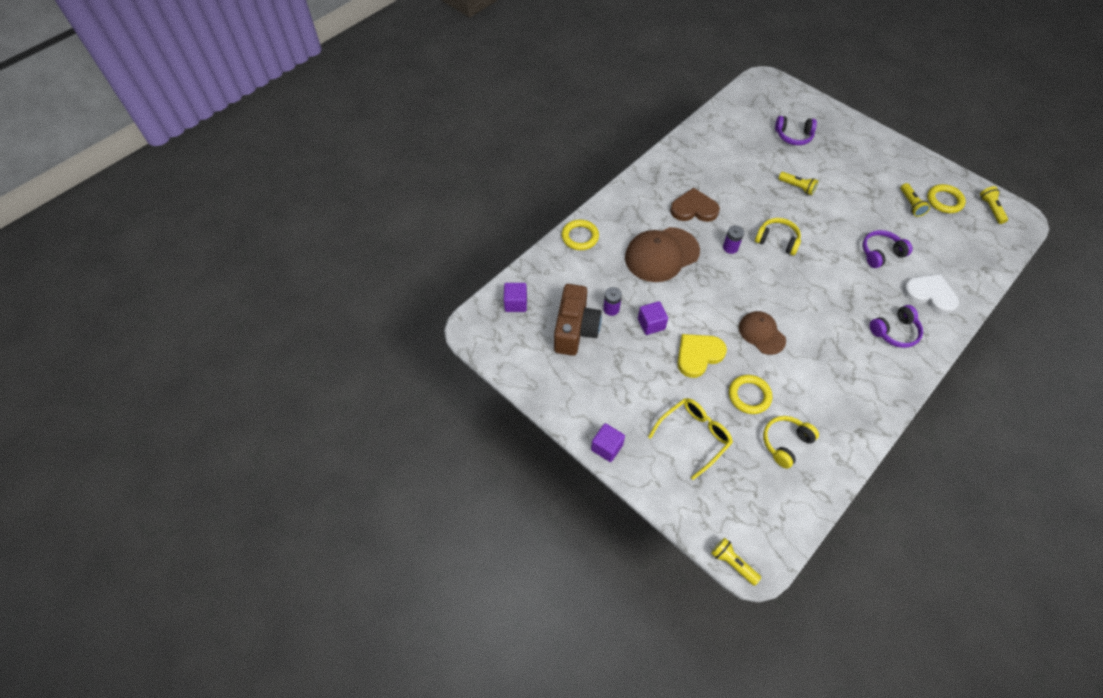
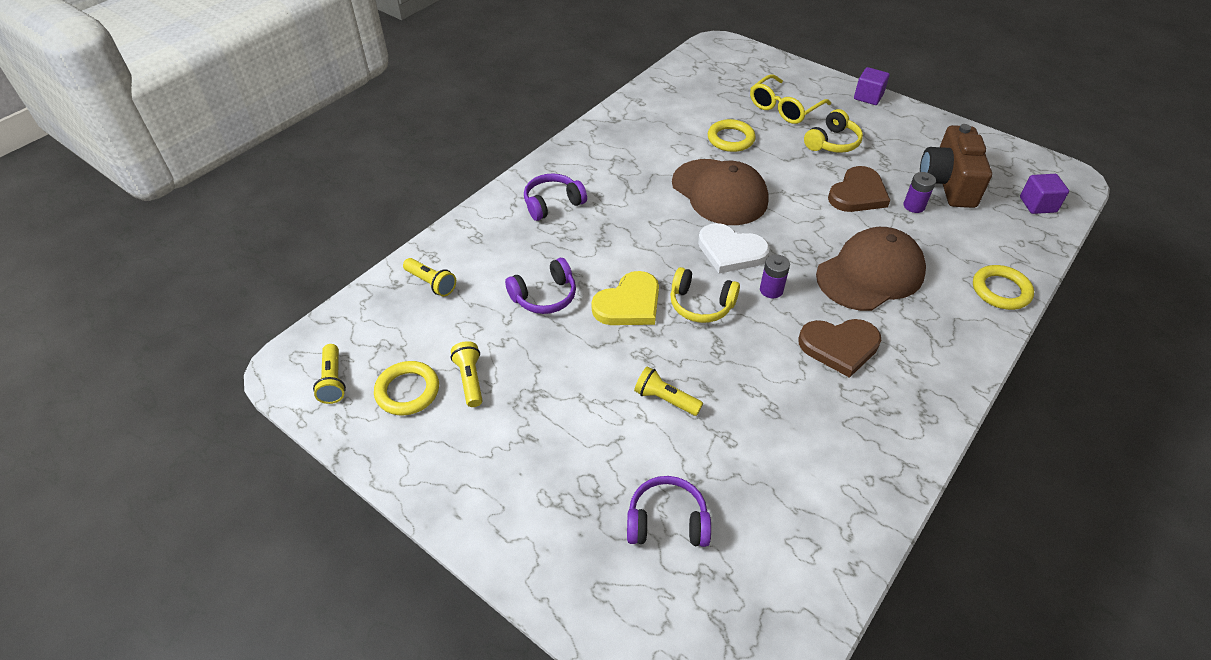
camera: 175 degrees right, 10 degrees down
purple cube [638,301,668,335] -> brown heart [828,166,890,212]
yellow heart [677,334,727,378] -> yellow heart moved to [592,271,659,325]
yellow flashlight [711,538,761,586] -> yellow flashlight moved to [403,258,456,297]
brown cap [739,311,786,355] -> brown cap [672,159,769,225], size x1.65
yellow headphones [763,416,819,469] -> yellow headphones moved to [804,109,863,153]
white heart [903,274,959,314] -> white heart moved to [698,223,770,273]

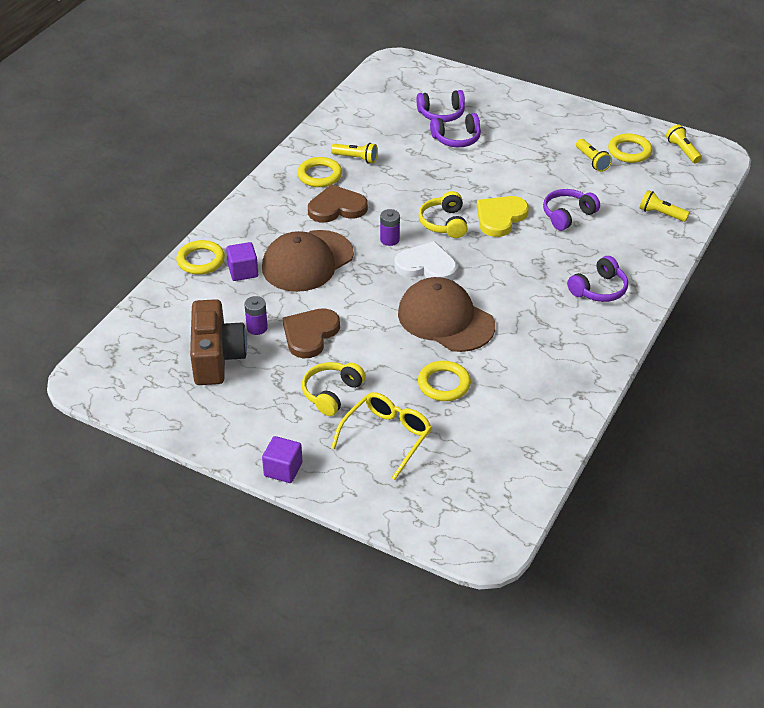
camera: 170 degrees right, 5 degrees down
yellow flashlight [634,366,703,416] -> yellow flashlight moved to [331,143,378,164]
yellow headphones [670,267,740,323] -> yellow headphones turned 105 degrees counterclockwise [419,191,468,238]
purple cube [1020,174,1069,214] -> purple cube moved to [226,242,258,281]
none -> yellow ring [297,157,342,187]
none -> purple headphones [430,113,481,147]

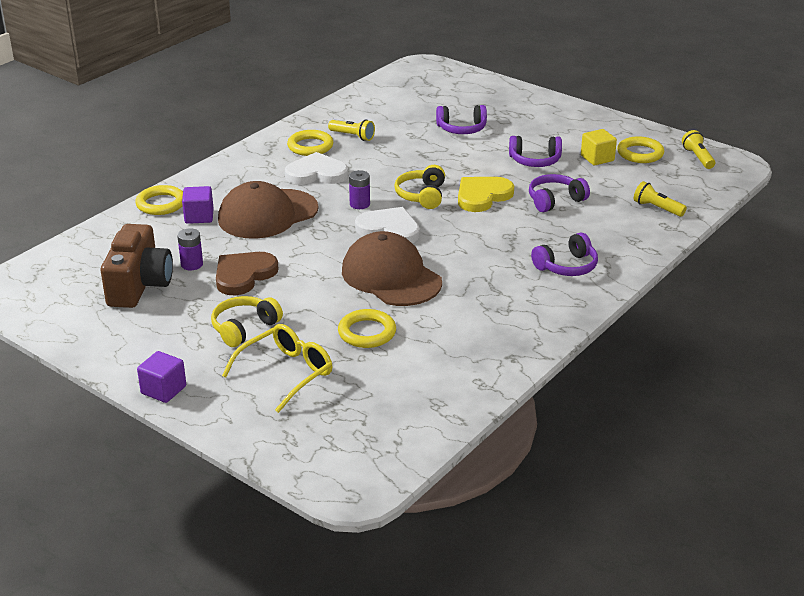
camera: 10 degrees right, 10 degrees down
brown heart [308,184,368,223] -> white heart [285,152,348,185]
purple headphones [417,90,465,122] -> purple headphones moved to [509,136,562,167]
yellow flashlight [576,139,612,172] -> yellow cube [581,129,617,165]

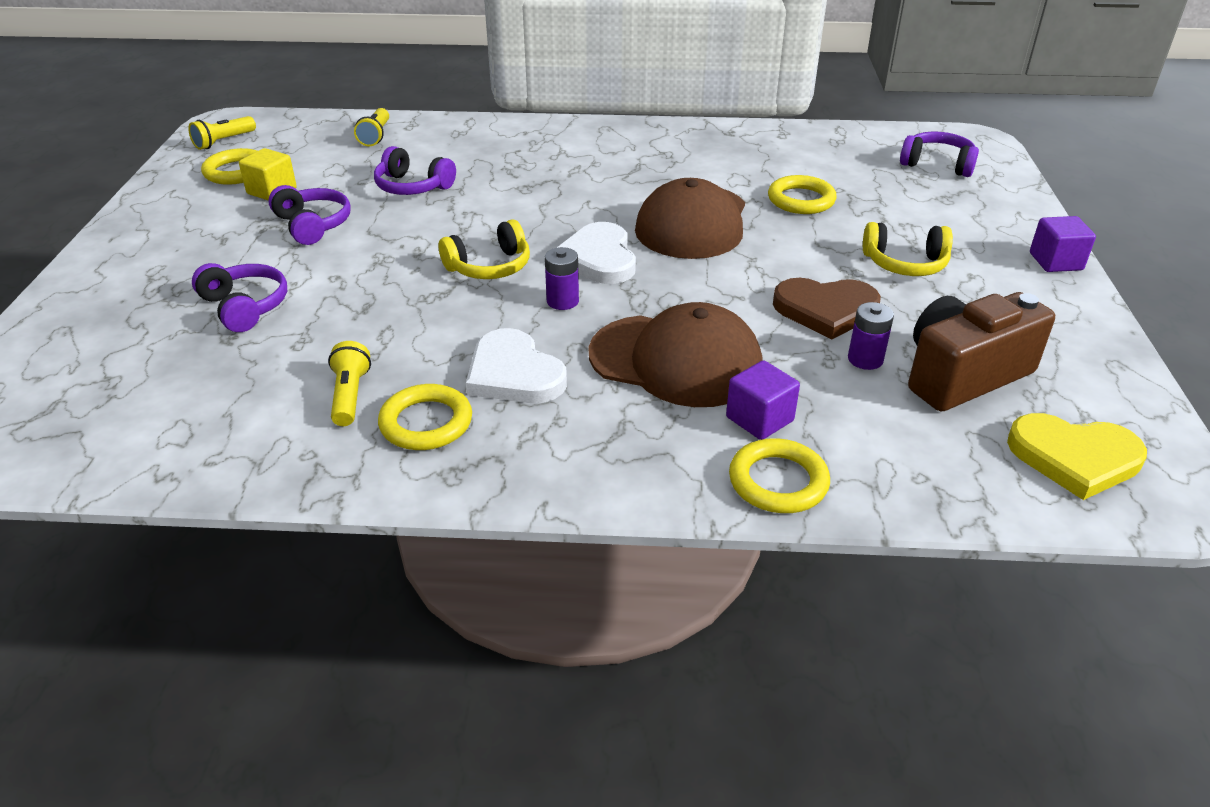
camera: 125 degrees left, 5 degrees up
yellow glasses [222,324,332,413] -> none
yellow heart [458,177,514,212] -> yellow heart moved to [1007,413,1147,500]
purple headphones [531,232,598,276] -> purple headphones moved to [900,132,979,177]

